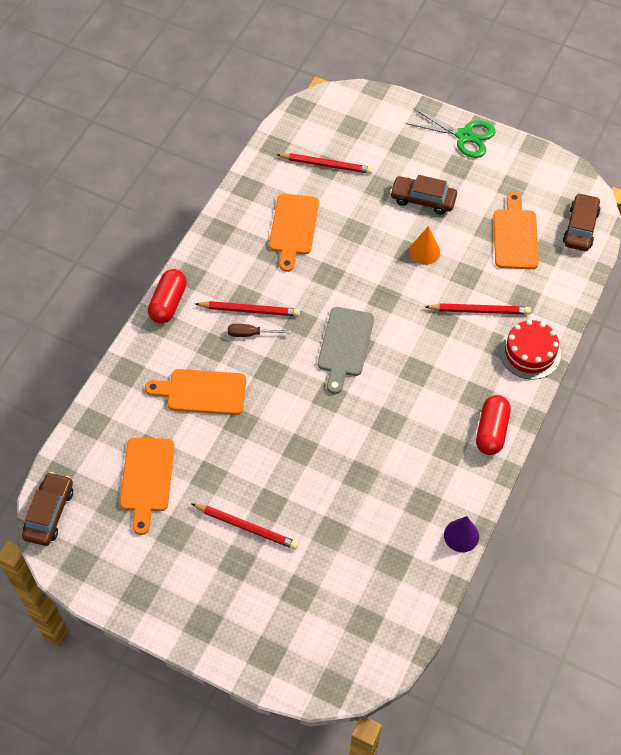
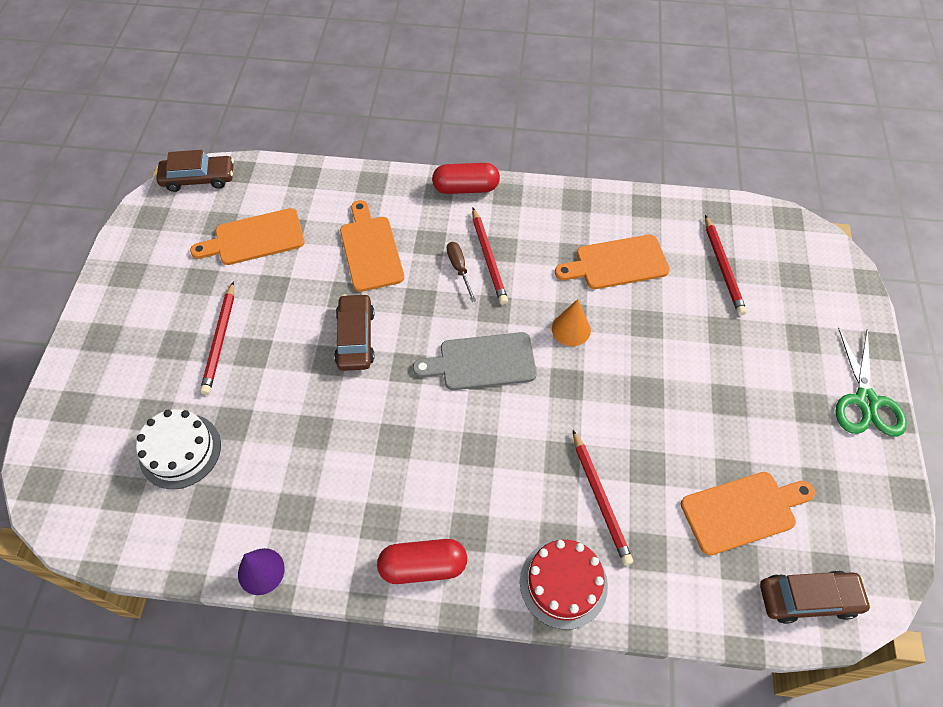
camera: 70 degrees right, 0 degrees up
brown car [390,175,457,214] -> brown car moved to [334,293,375,371]
orange cone [409,226,440,265] -> orange cone moved to [552,299,591,346]
none -> white cake [136,409,221,489]

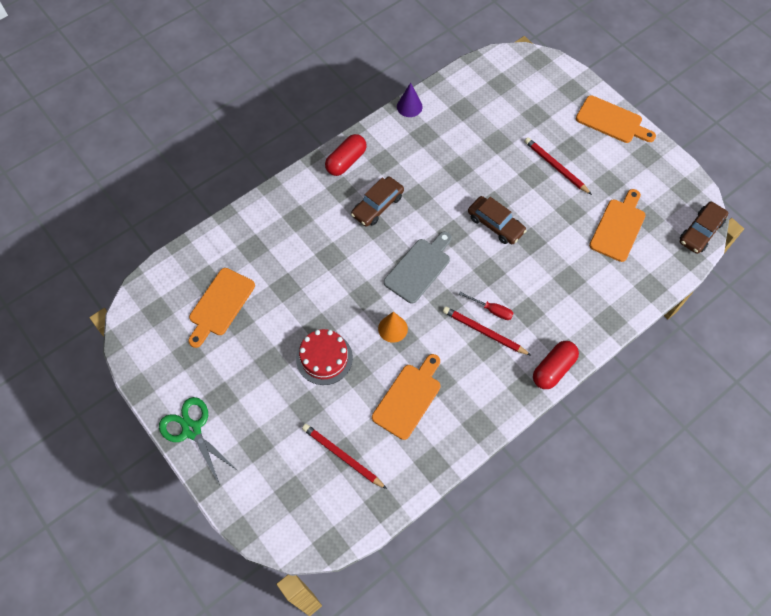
camera: 135 degrees right, 5 degrees up
white cake [136,409,221,489] -> none
orange cutting board [340,200,404,292] -> orange cutting board moved to [576,95,656,143]
brown screwdriver [447,242,476,302] -> red screwdriver [459,292,514,320]
red cake [520,539,608,630] -> red cake moved to [296,329,353,385]
red pencil [573,430,633,566] -> none
brown car [760,570,871,624] -> brown car moved to [351,177,404,227]

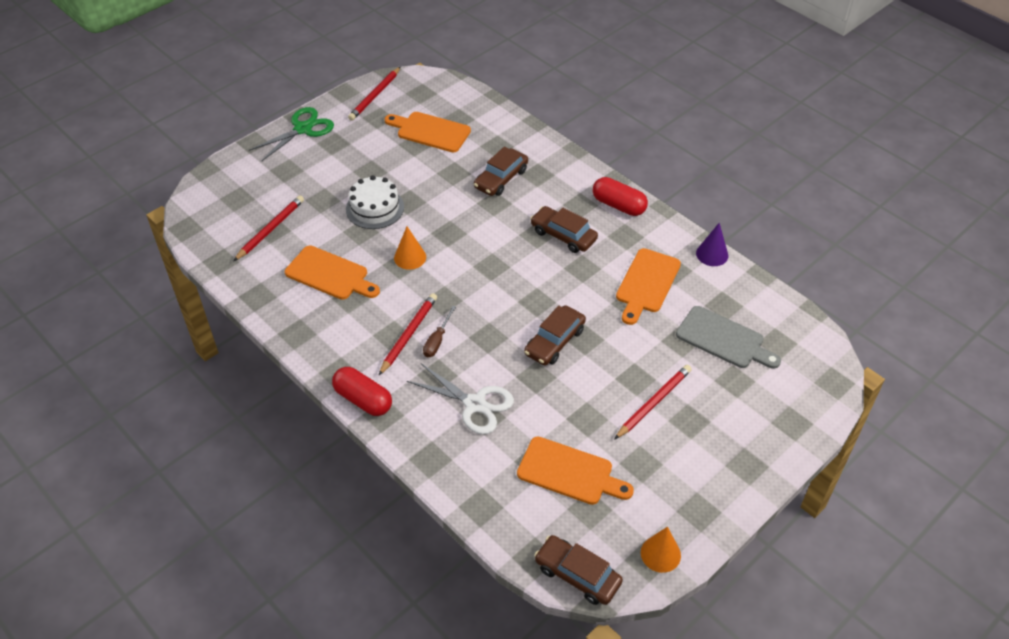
camera: 85 degrees right, 15 degrees down
red cake [296,329,353,385] -> white cake [346,176,404,229]
grey cutting board [384,232,452,304] -> grey cutting board moved to [676,306,781,369]
red screwdriver [459,292,514,320] -> brown screwdriver [423,306,456,357]
orange cutting board [576,95,656,143] -> orange cutting board moved to [616,248,681,325]
none -> red pencil [348,67,400,121]
none -> white scissors [407,363,514,434]
none -> brown car [474,146,528,196]
none -> orange cone [641,527,681,573]

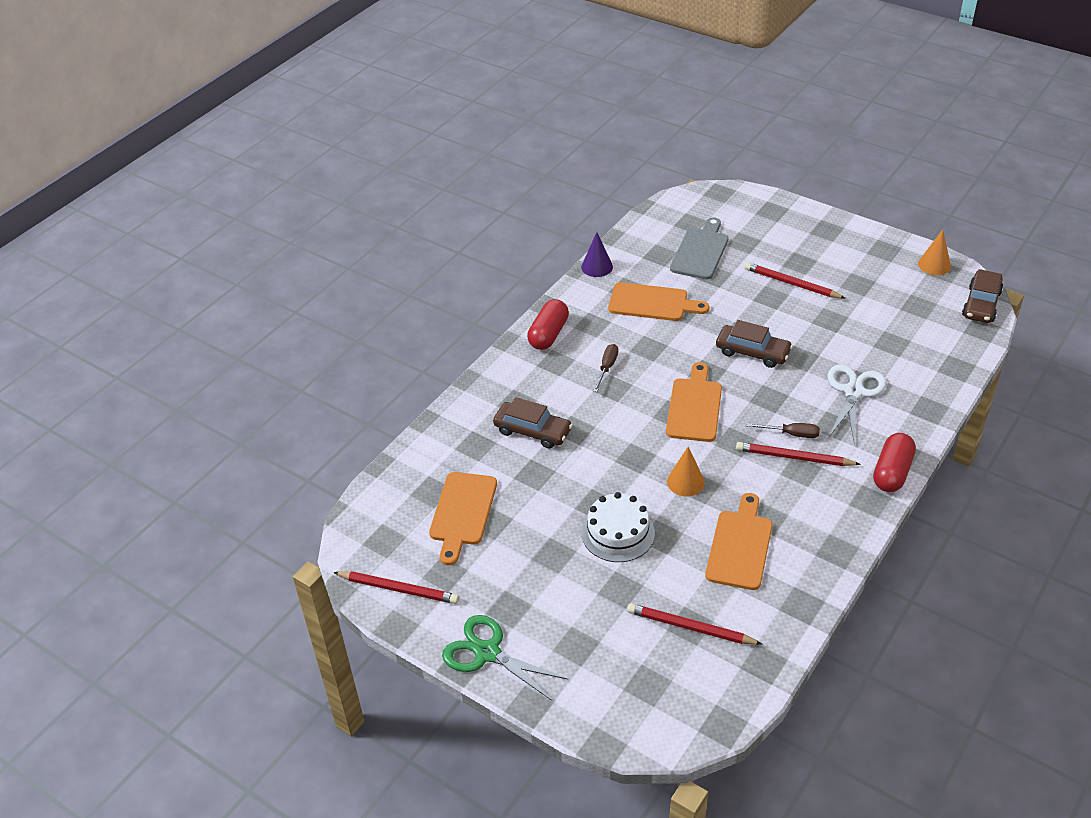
camera: 100 degrees left, 5 degrees down
orange cutting board [517,437,634,505] -> orange cutting board moved to [666,362,722,442]
brown car [530,206,598,253] -> brown screwdriver [593,344,618,392]

